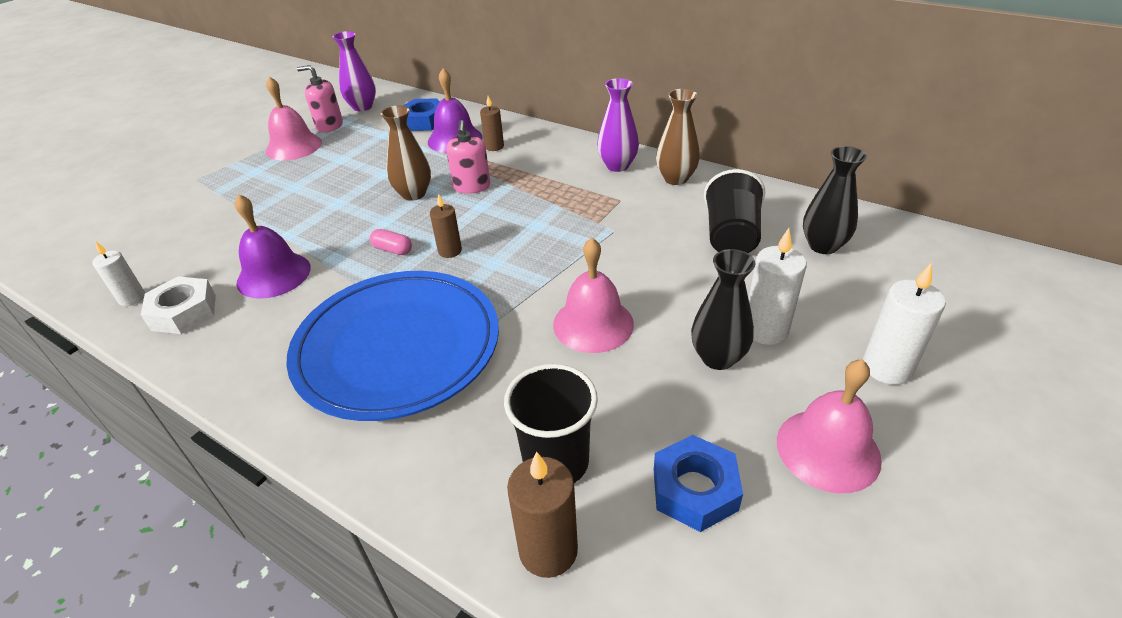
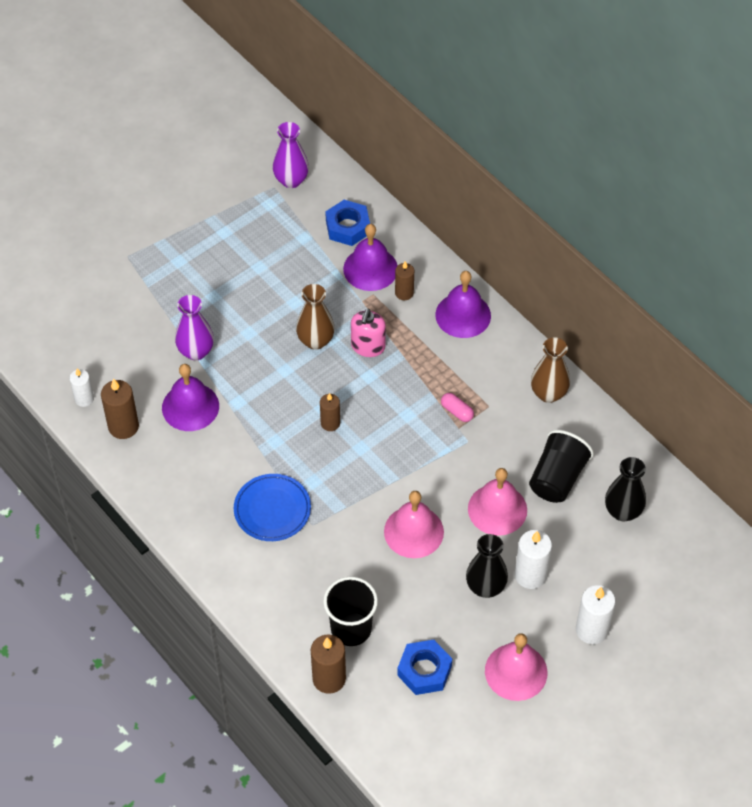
camera: 15 degrees right, 15 degrees up
white nut [141,276,216,334] -> brown candle [101,378,139,439]
pink bell [266,77,322,161] -> pink bell moved to [468,468,527,536]
blue plate [286,271,499,421] -> blue plate [234,474,311,541], size x0.52
pink soap dispenser [297,65,343,133] -> none
pink capsule [370,229,412,255] -> pink capsule moved to [441,393,474,422]
purple vase [597,78,639,172] -> purple vase moved to [175,295,214,360]
none -> purple bell [435,271,491,338]

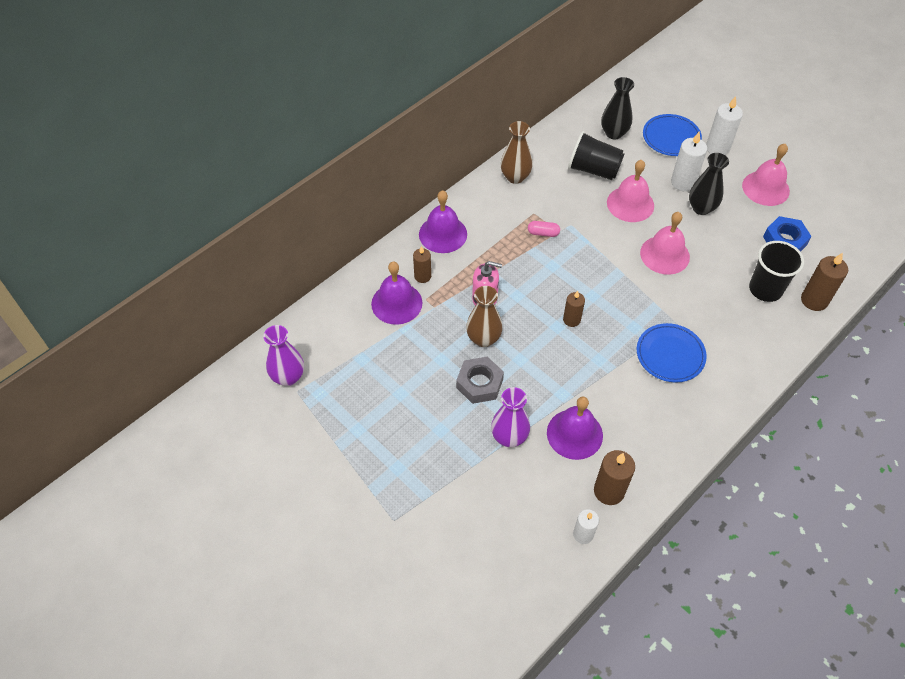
camera: 95 degrees left, 0 degrees up
blue nut [325,200,370,246] -> none
pink capsule [441,393,474,422] -> pink capsule turned 60 degrees clockwise [528,221,560,237]
none -> grey nut [456,357,504,404]
none -> blue plate [643,114,702,156]

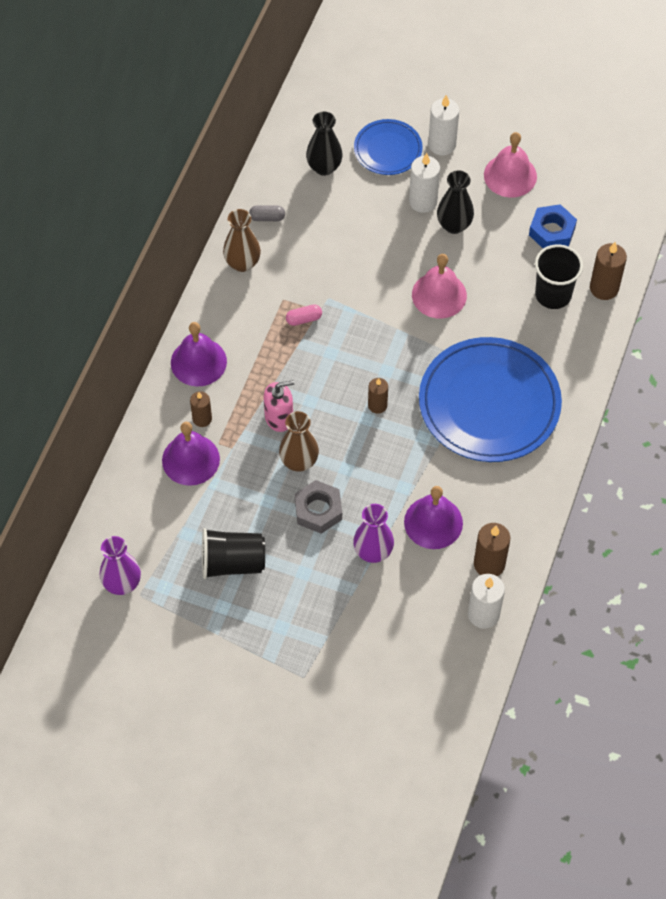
camera: 25 degrees left, 5 degrees up
black cup [568,131,624,180] -> black cup moved to [202,528,265,579]
white candle [573,509,599,544] -> white candle [468,574,505,629], size x1.56
pink bell [607,160,654,222] -> none
blue plate [637,323,707,383] -> blue plate [419,337,562,462], size x1.92
none -> grey capsule [249,205,285,221]

